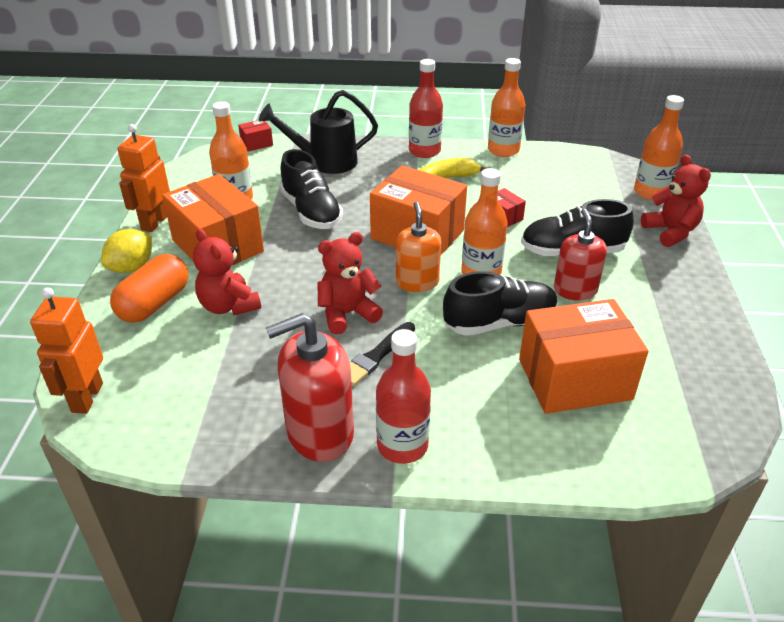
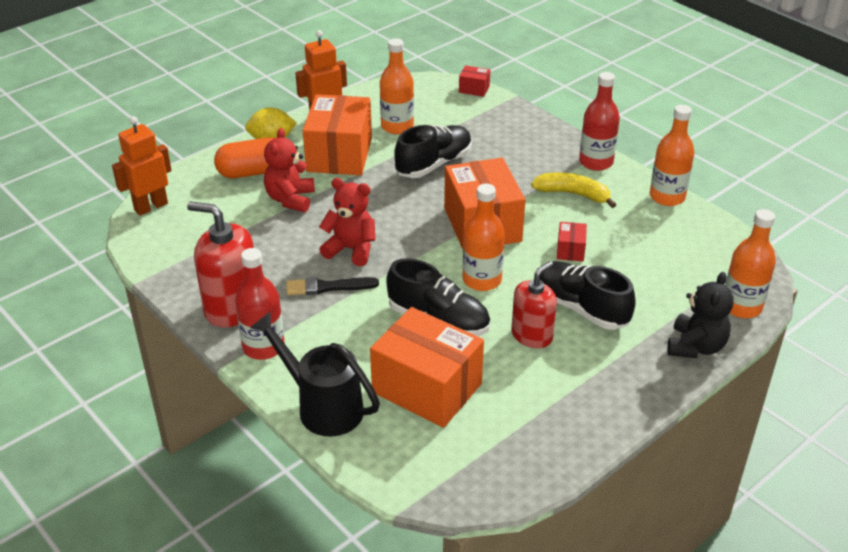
camera: 45 degrees right, 0 degrees up
black watering can [259,90,378,174] -> black watering can moved to [250,312,380,437]
black shoe [280,149,343,229] -> black shoe turned 150 degrees counterclockwise [394,125,472,178]
orange soap dispenser [396,202,441,292] -> none
red teddy bear [641,155,711,247] -> black teddy bear [667,272,734,358]

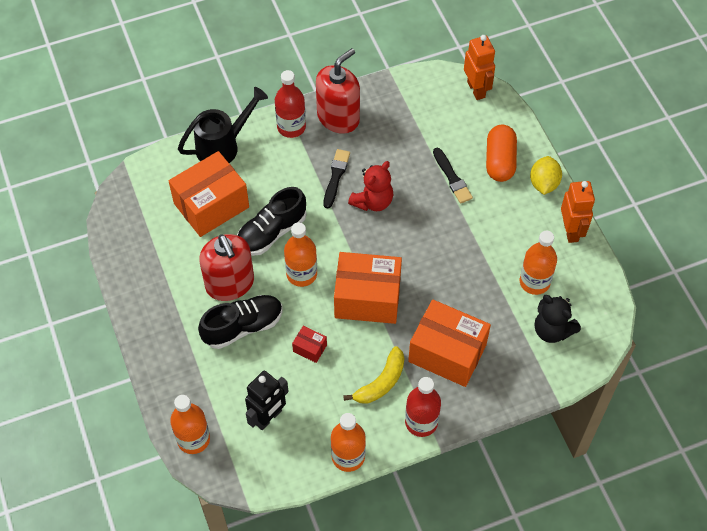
camera: 110 degrees right, 20 degrees up
red teddy bear [264,128,315,212] -> black brush [433,148,473,204]
orange box [303,94,372,175] -> orange box moved to [408,299,491,387]
black shoe [394,125,472,178] -> none
red box [459,65,490,97] -> none
red soap dispenser [511,261,557,348] -> red soap dispenser [199,234,254,301], size x1.51
black teddy bear [667,272,734,358] -> black teddy bear moved to [535,295,581,343]
none -> black robot [245,370,289,430]

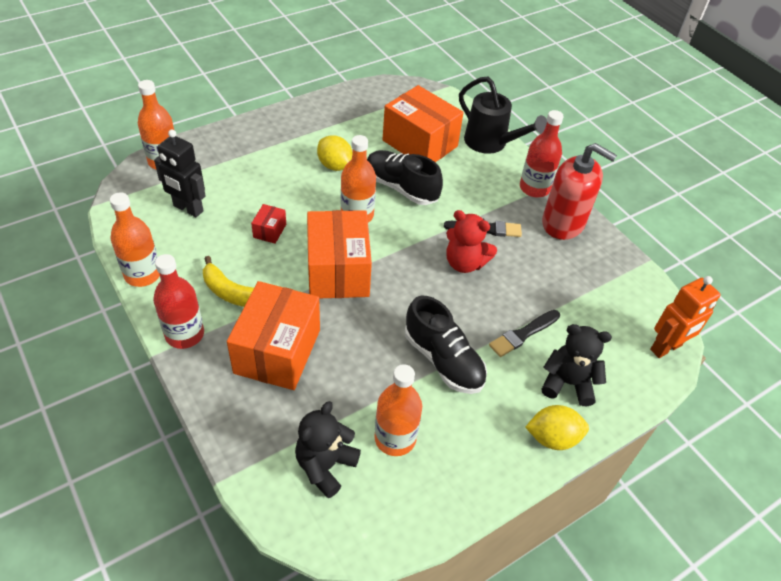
camera: 75 degrees right, 10 degrees down
black shoe [198,295,283,349] -> black shoe moved to [405,296,487,394]
red soap dispenser [199,234,254,301] -> yellow lemon [317,135,353,171]
orange capsule [486,125,517,182] -> black teddy bear [542,324,612,406]
orange robot [561,181,595,243] -> none

